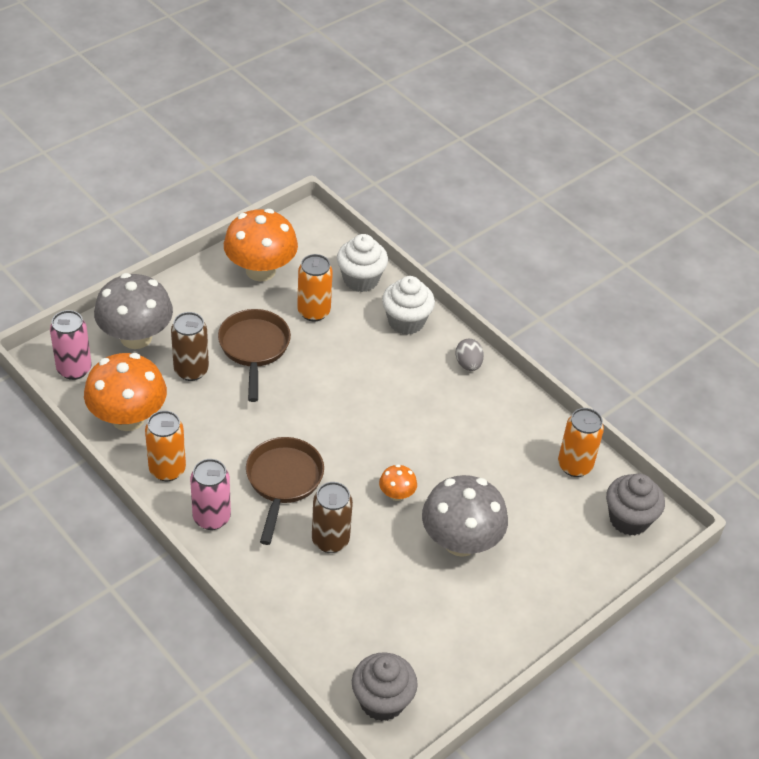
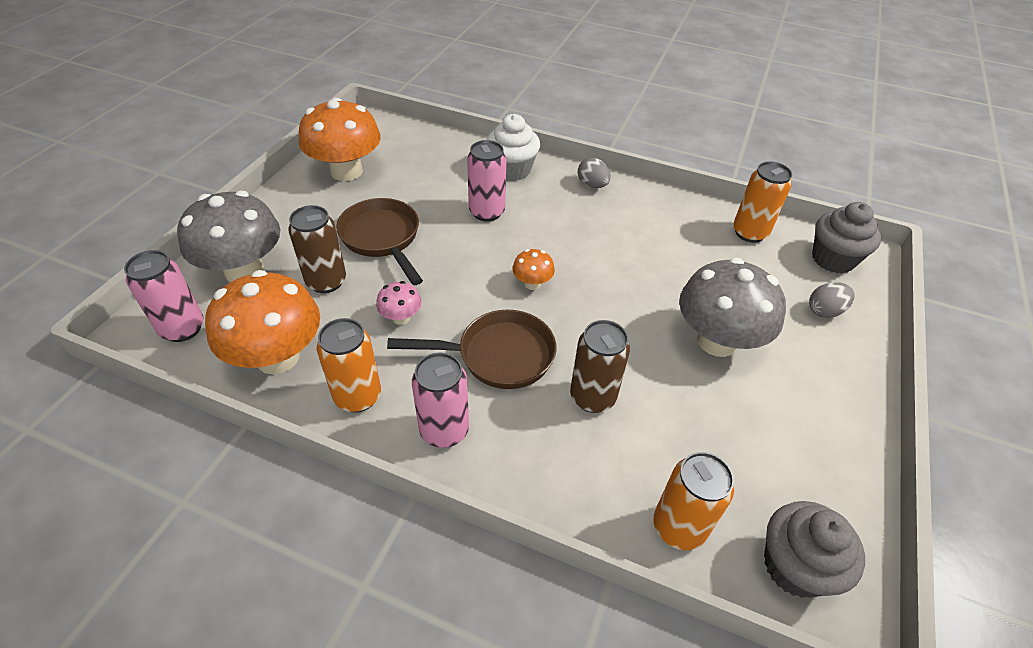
camera: 25 degrees left, 0 degrees up
brown pan [246,437,324,545] -> brown pan turned 105 degrees clockwise [387,310,556,389]
orange can [297,254,333,322] -> orange can moved to [653,452,734,550]
white cupcake [337,234,388,292] -> none
orange mushroom [379,464,417,501] -> orange mushroom moved to [513,249,555,290]
none -> pink mushroom [376,281,422,325]
none -> pink can [467,140,506,222]
none -> grey egg [809,282,854,318]

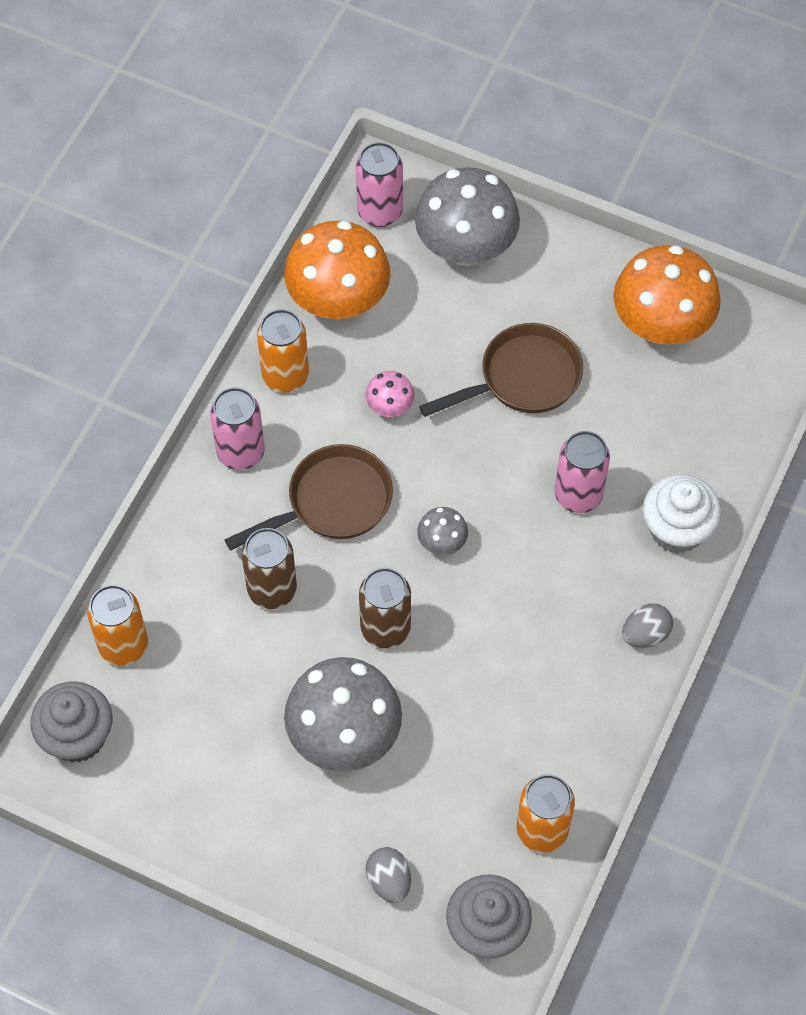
camera: 95 degrees right, 15 degrees up
brown can [288,205,346,293] -> brown can moved to [359,568,411,649]
brown pan [387,310,556,389] -> brown pan turned 120 degrees counterclockwise [224,444,393,550]
orange mushroom [513,249,555,290] -> grey mushroom [417,507,468,555]

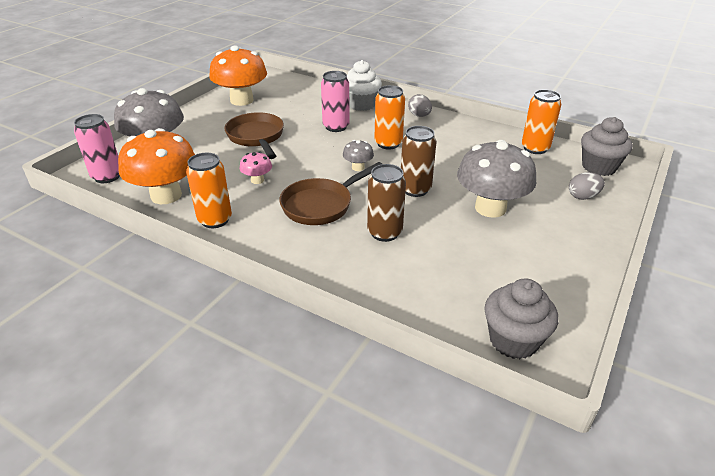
camera: 85 degrees left, 25 degrees down
orange can [87,585,148,665] -> orange can moved to [374,85,405,149]
pink can [210,387,265,470] -> none
brown pan [224,444,393,550] -> brown pan turned 105 degrees counterclockwise [279,162,382,225]

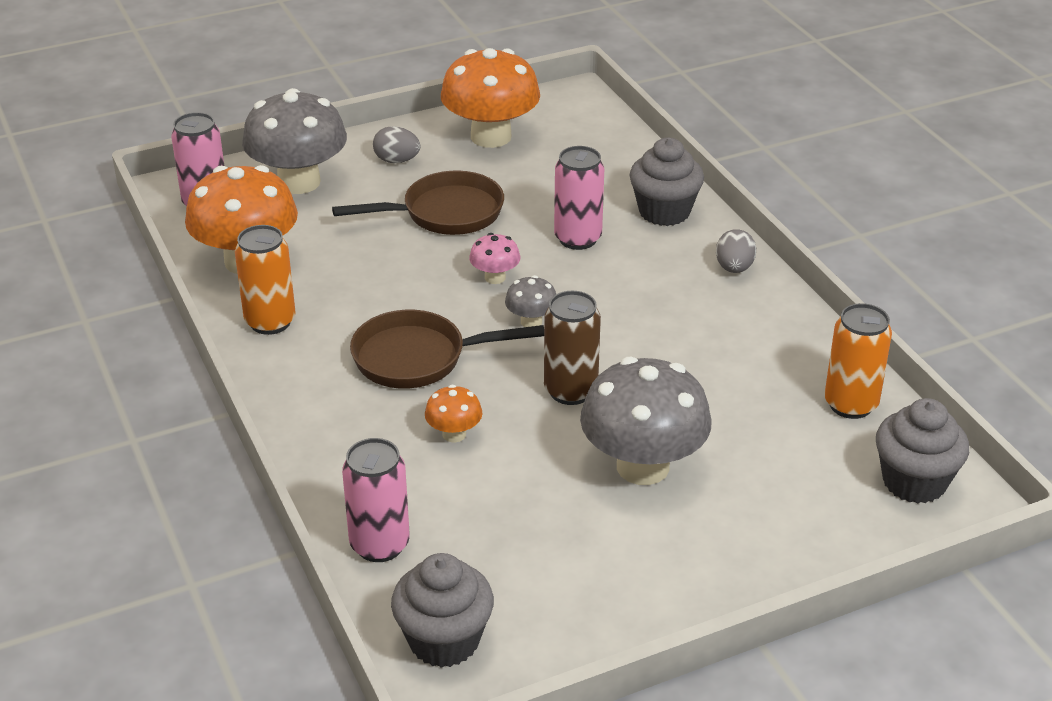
camera: 35 degrees right, 0 degrees up
brown pan [224,112,284,159] -> brown pan turned 60 degrees clockwise [332,171,504,235]
pink mushroom [240,152,272,184] -> pink mushroom moved to [469,233,520,284]
white cupcake [347,60,382,111] -> grey cupcake [629,137,704,226]
brown can [367,164,406,242] -> orange mushroom [425,385,482,442]
orange can [374,85,405,149] -> none
grey egg [569,172,605,200] -> grey egg moved to [373,126,421,163]
none -> pink can [342,438,410,562]

